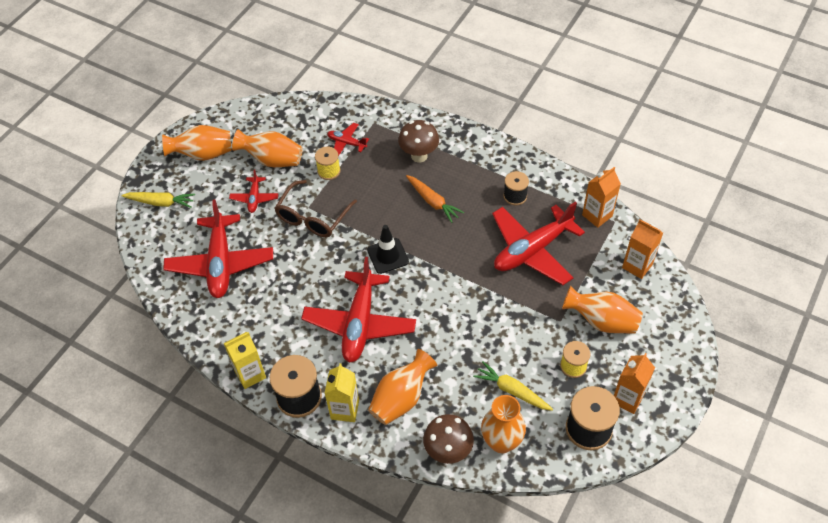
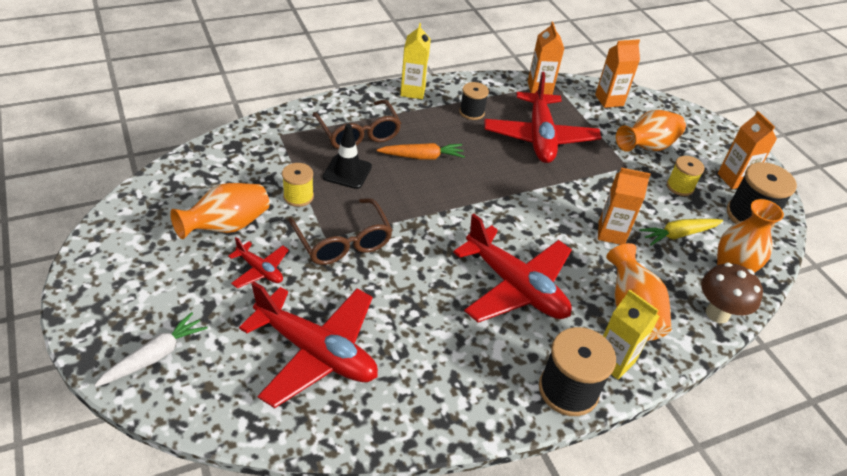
camera: 60 degrees left, 10 degrees down
yellow carrot [121,192,195,208] -> white carrot [94,312,208,387]
orange vase [162,125,232,161] -> none
yellow carton [224,332,266,389] -> yellow carton moved to [400,23,431,99]
red plane [327,123,369,156] -> none
black traffic cone [367,225,409,274] -> black traffic cone moved to [323,124,372,189]
brown mushroom [398,120,439,163] -> brown glasses [312,100,401,149]
none -> orange carton [598,168,651,245]

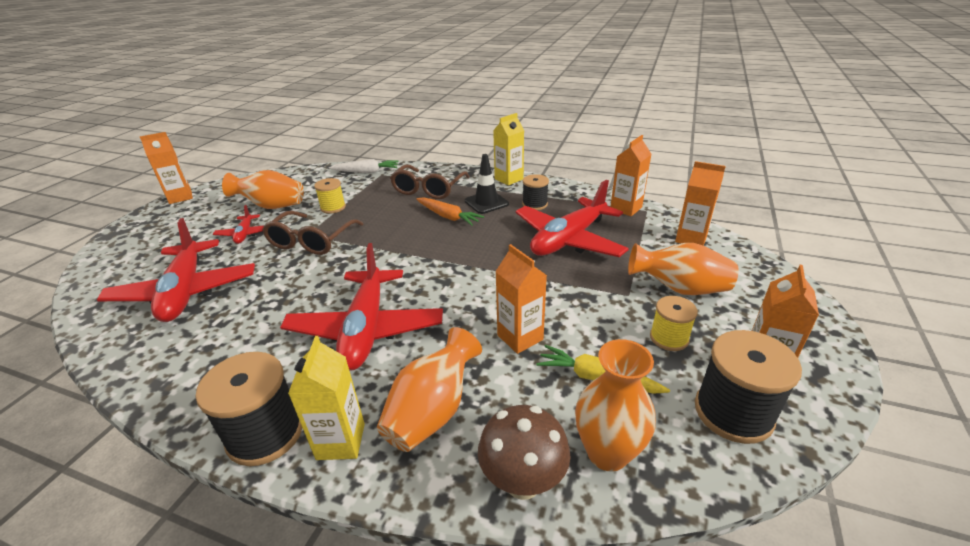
camera: 50 degrees right, 10 degrees down
white carrot [94,312,208,387] -> white carrot moved to [329,159,399,173]
black traffic cone [323,124,372,189] -> black traffic cone moved to [465,154,509,214]
none -> orange carton [140,132,193,204]

